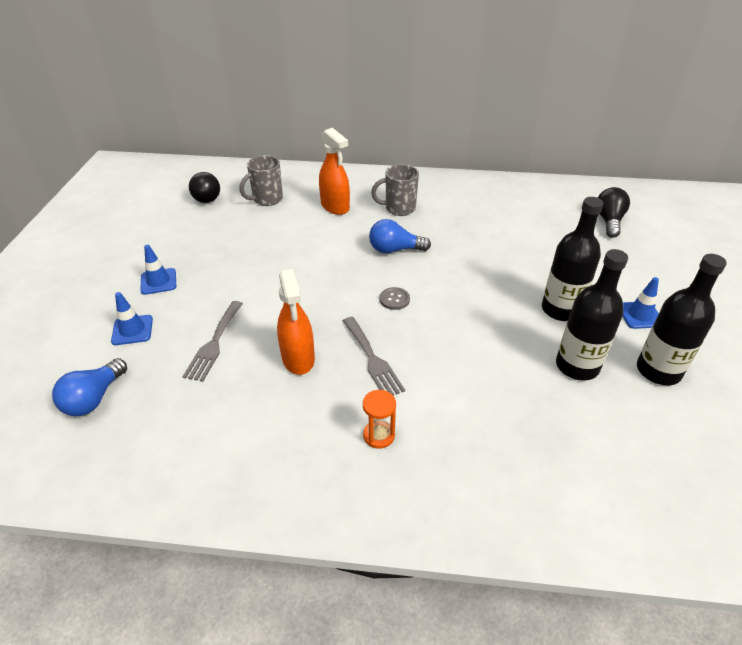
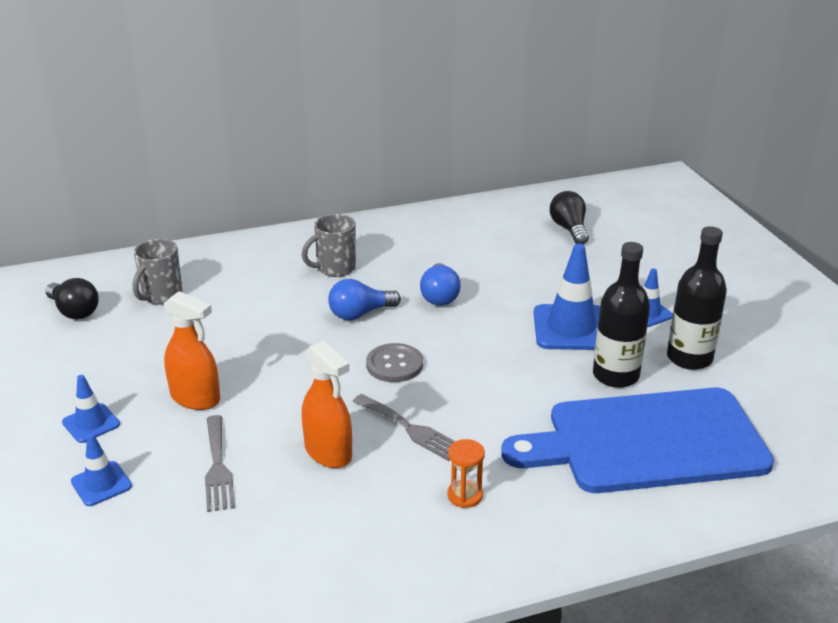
camera: 25 degrees left, 10 degrees down
blue light bulb [52,358,127,416] -> blue light bulb moved to [420,263,461,306]
orange spray bottle [319,128,350,215] -> orange spray bottle moved to [164,291,220,410]
grey button [380,287,410,310] -> grey button [366,343,423,382], size x1.57
black bottle [542,197,603,321] -> blue traffic cone [533,244,600,350]
none -> blue cutting board [501,388,774,493]

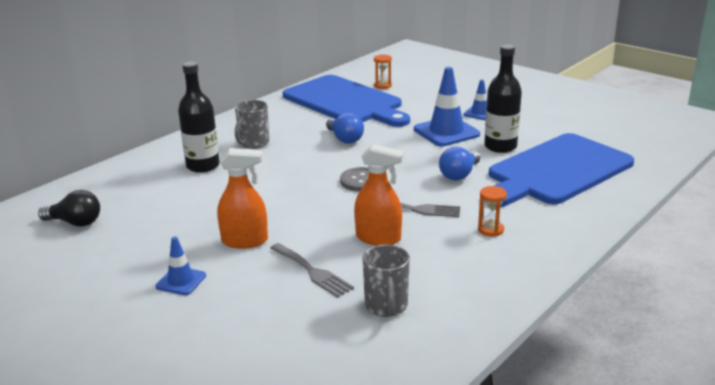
camera: 30 degrees left, 5 degrees down
blue traffic cone [71,433,132,506] -> none
grey mug [133,239,183,305] -> grey mug moved to [363,245,410,317]
blue light bulb [328,279,401,320] -> blue light bulb moved to [439,147,480,181]
black light bulb [550,191,589,244] -> orange hourglass [374,54,392,89]
black bottle [667,226,727,370] -> black bottle moved to [178,62,220,173]
none -> blue cutting board [283,75,410,127]

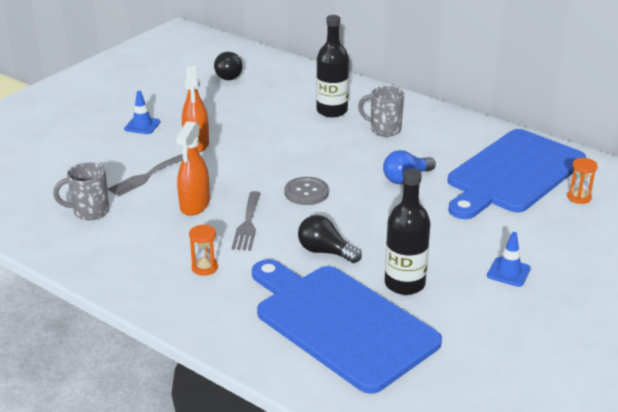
camera: 85 degrees right, 5 degrees up
blue traffic cone [414,67,480,146] -> none
blue light bulb [439,147,480,181] -> black light bulb [298,215,362,263]

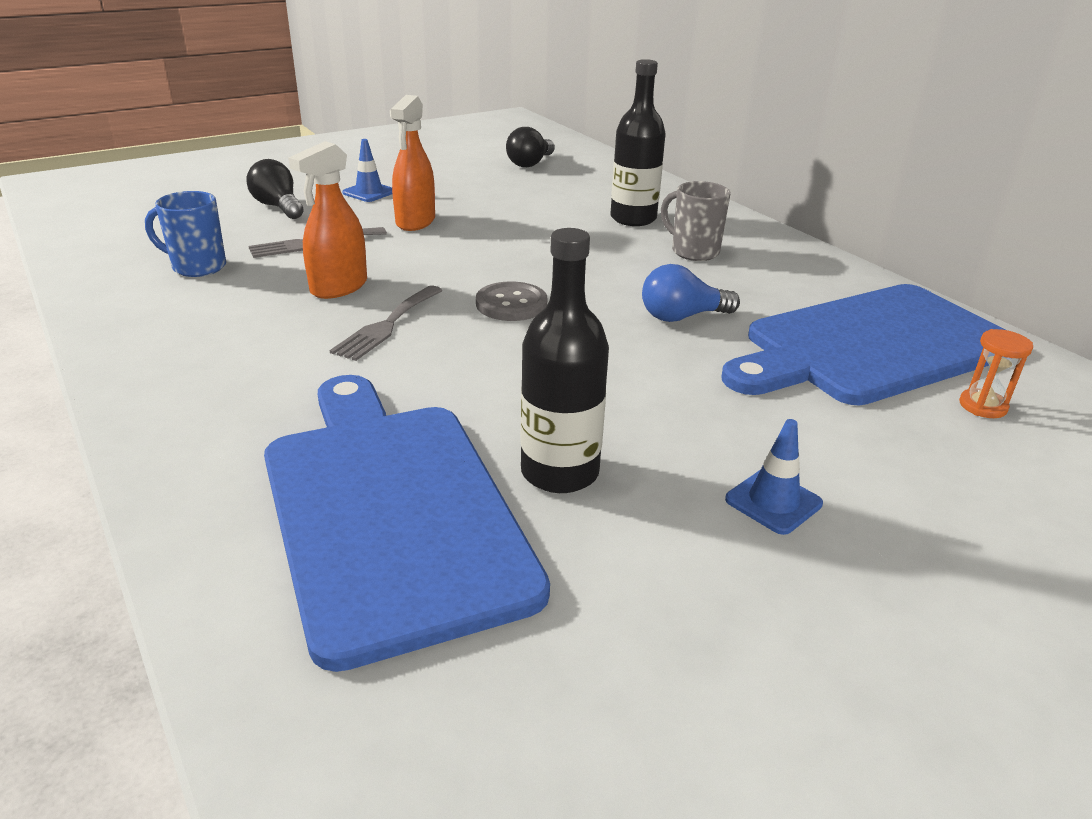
camera: 20 degrees right, 0 degrees up
grey mug [53,162,109,220] -> blue mug [145,191,226,277]
orange hourglass [189,224,218,276] -> none
black light bulb [298,215,362,263] -> black light bulb moved to [246,159,304,219]

